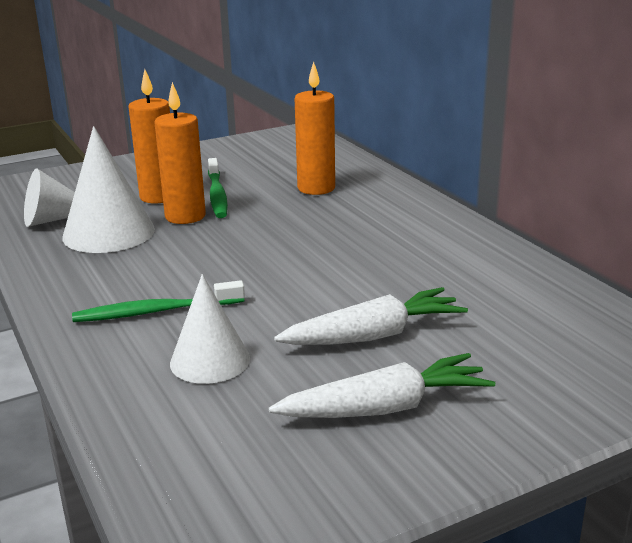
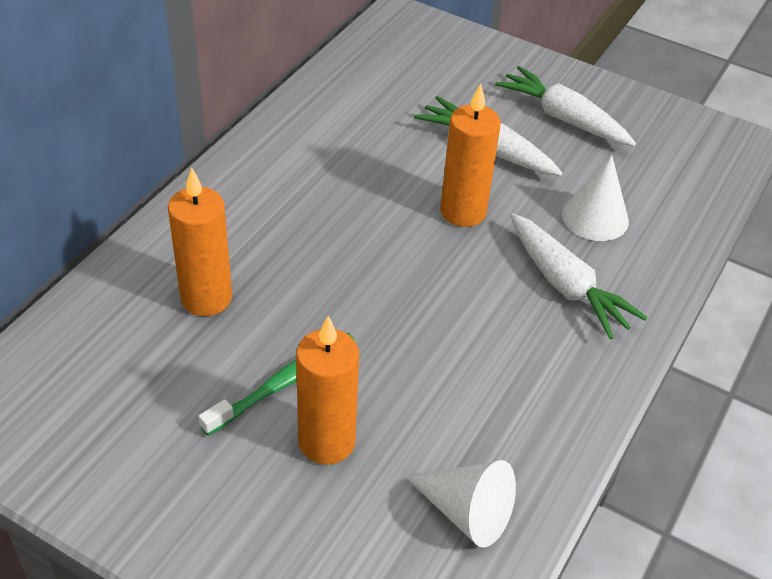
camera: 125 degrees left, 20 degrees up
white cone [62,126,155,253] -> none
green toothbrush [72,280,245,322] -> white carrot [510,213,648,339]
orange candle [154,82,206,224] -> orange candle moved to [440,83,501,227]

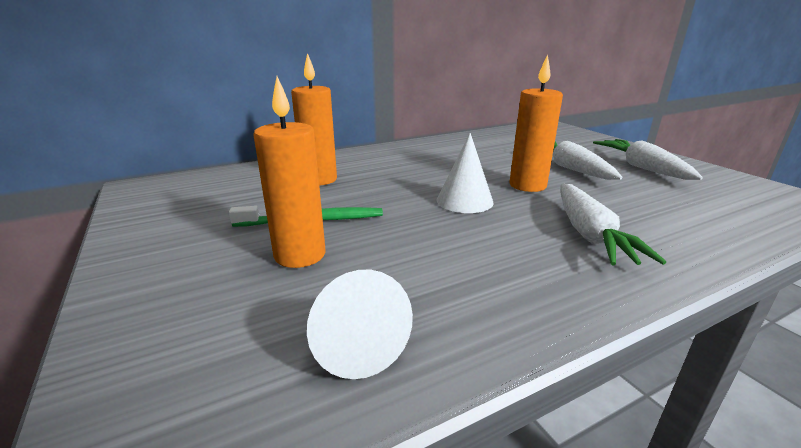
camera: 35 degrees right, 20 degrees down
white cone [562,155,629,241] -> white cone moved to [437,133,494,213]

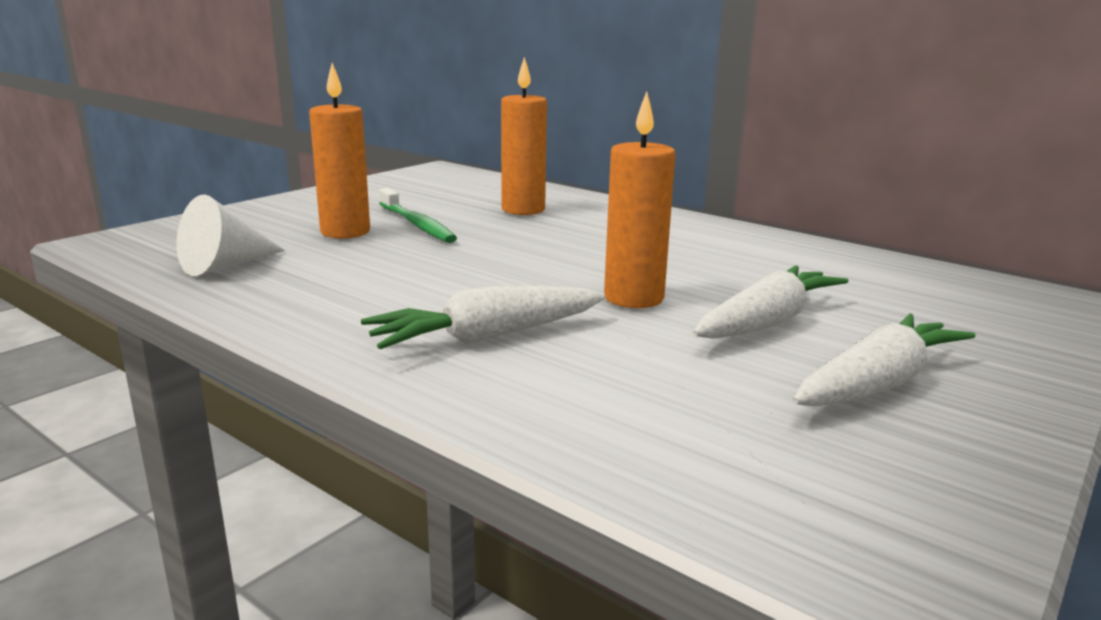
camera: 65 degrees right, 5 degrees down
white cone [437,133,494,213] -> none

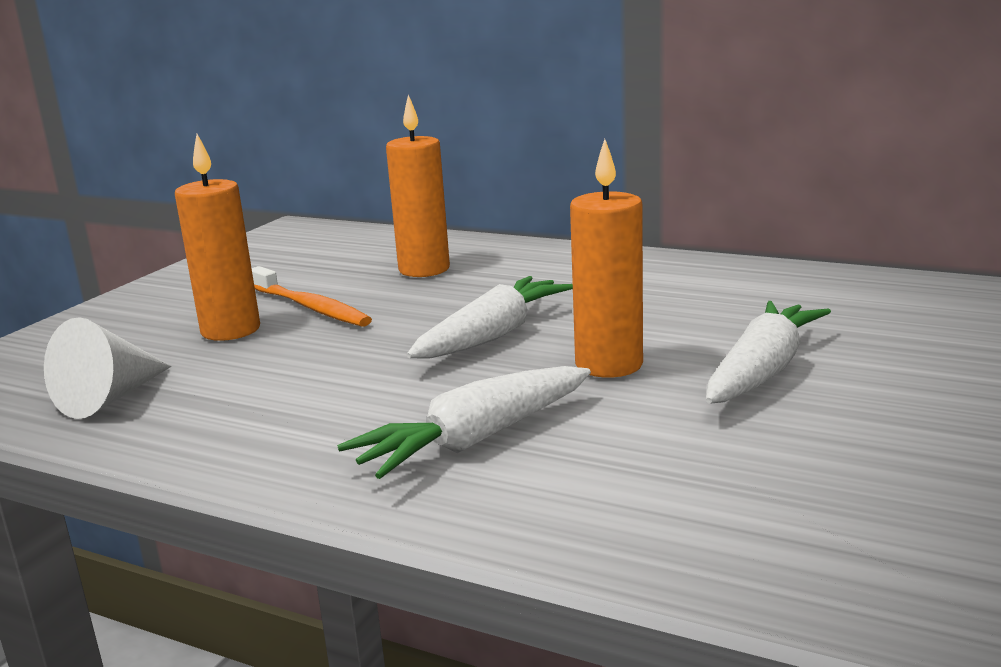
camera: 10 degrees left, 0 degrees up
green toothbrush [379,188,457,243] -> orange toothbrush [252,266,372,327]
white carrot [792,313,976,407] -> white carrot moved to [407,276,573,359]

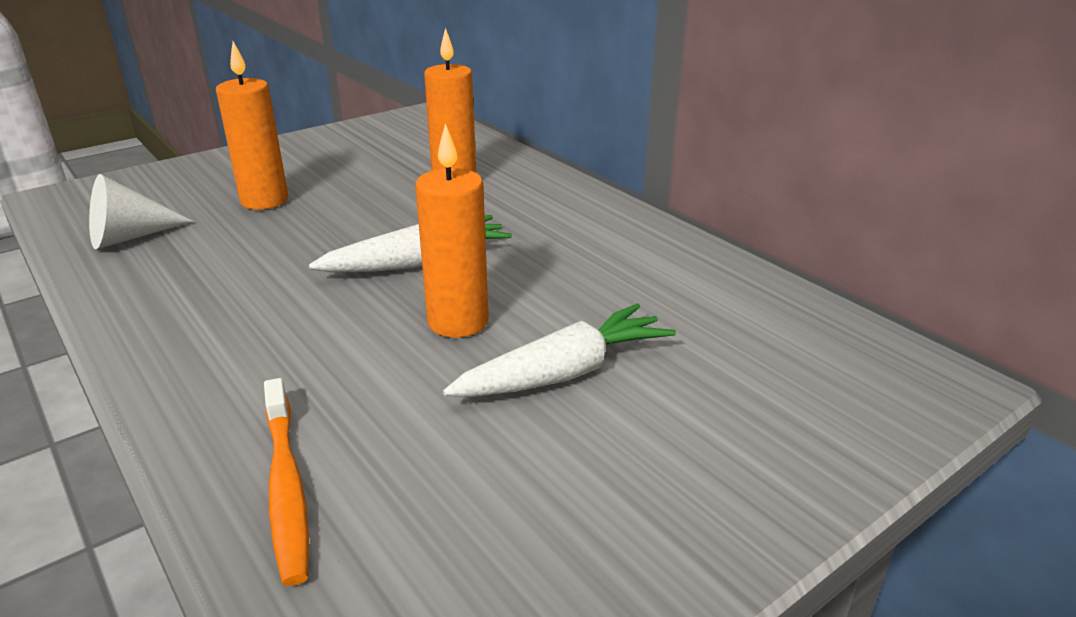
camera: 25 degrees right, 10 degrees up
orange toothbrush [252,266,372,327] -> orange toothbrush moved to [264,378,309,586]
white carrot [337,366,591,479] -> none

